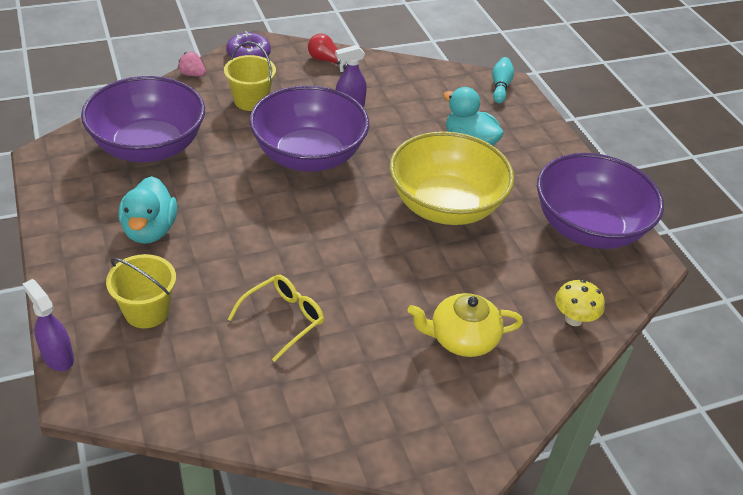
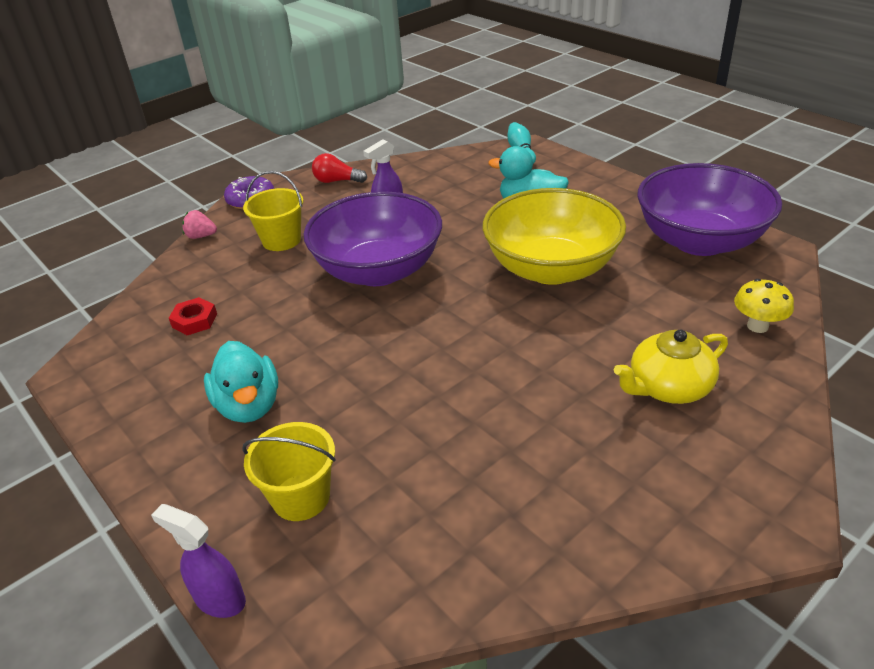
camera: 15 degrees left, 5 degrees down
purple bowl [81,76,205,162] -> red nut [169,297,217,335]
yellow glasses [228,275,324,362] -> none

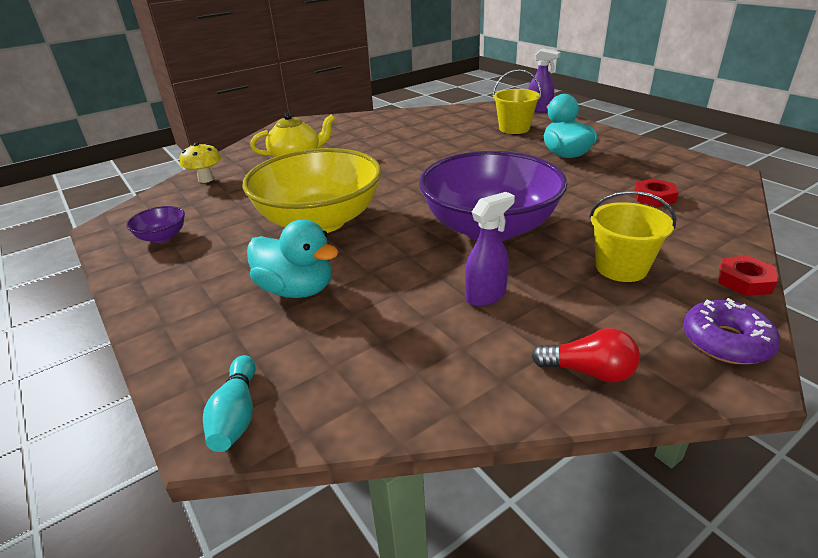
camera: 175 degrees left, 5 degrees down
pink strawberry [182,210,217,239] -> red nut [718,256,777,296]
purple bowl [638,163,782,256] -> purple bowl [126,206,185,243], size x0.40

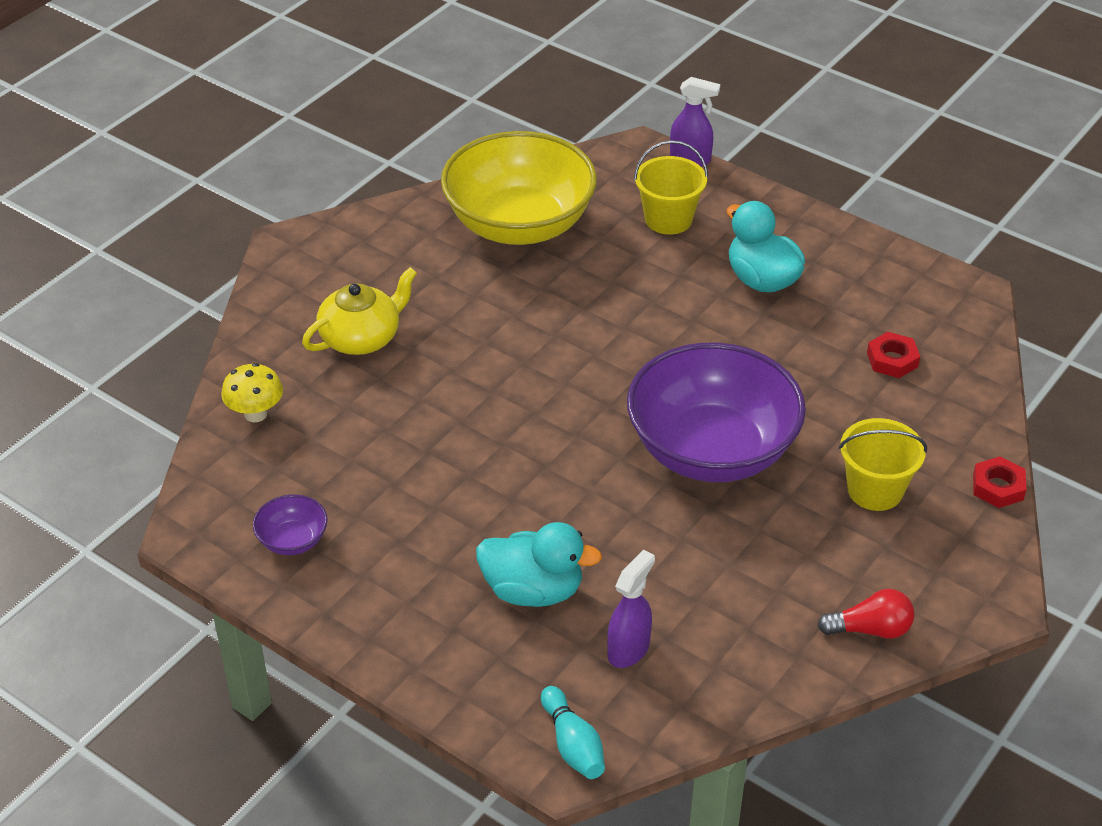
camera: 20 degrees left, 10 degrees up
yellow bowl [242,148,381,233] -> yellow bowl moved to [441,131,597,245]
purple spray bottle [465,192,515,306] -> purple spray bottle moved to [607,549,655,668]
purple donut [683,298,780,364] -> none

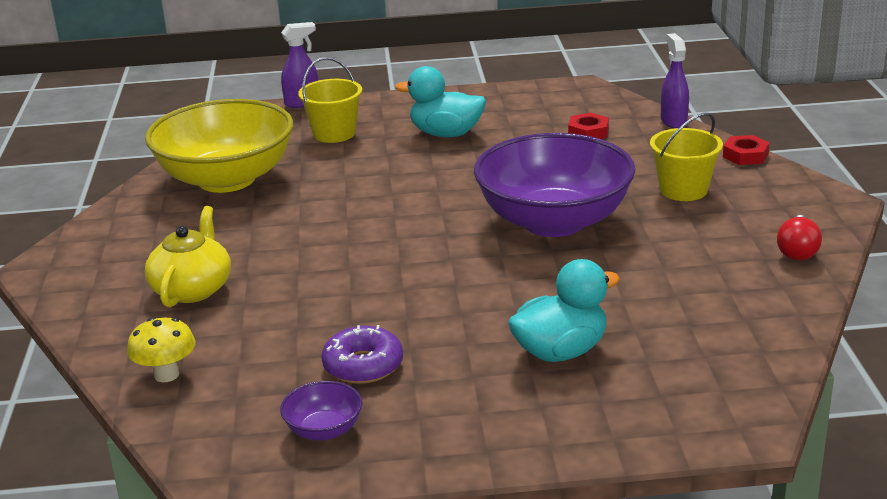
camera: 40 degrees left, 15 degrees down
turquoise bowling pin [541,686,605,779] -> none
purple spray bottle [607,549,655,668] -> purple spray bottle moved to [661,33,689,128]
red light bulb [818,589,914,639] -> red light bulb turned 150 degrees clockwise [777,215,822,260]
none -> purple donut [321,325,403,384]

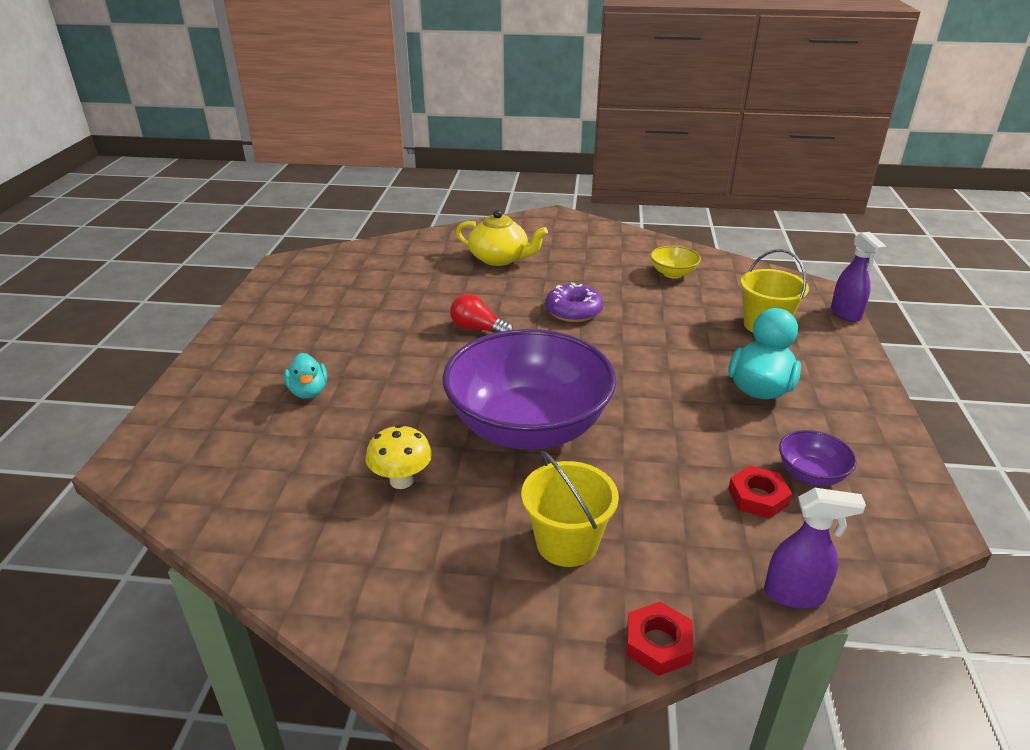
camera: 100 degrees right, 5 degrees up
yellow mushroom [127,318,195,382] -> yellow mushroom moved to [366,425,432,489]
yellow bowl [145,99,293,193] -> yellow bowl [650,246,701,278], size x0.40
purple bowl [280,381,362,441] -> purple bowl moved to [779,430,857,486]
purple donut [321,325,403,384] -> purple donut moved to [545,282,603,322]
turquoise duck [508,259,620,362] -> turquoise duck [284,353,327,399], size x0.62
red light bulb [777,215,822,260] -> red light bulb moved to [450,294,513,333]

